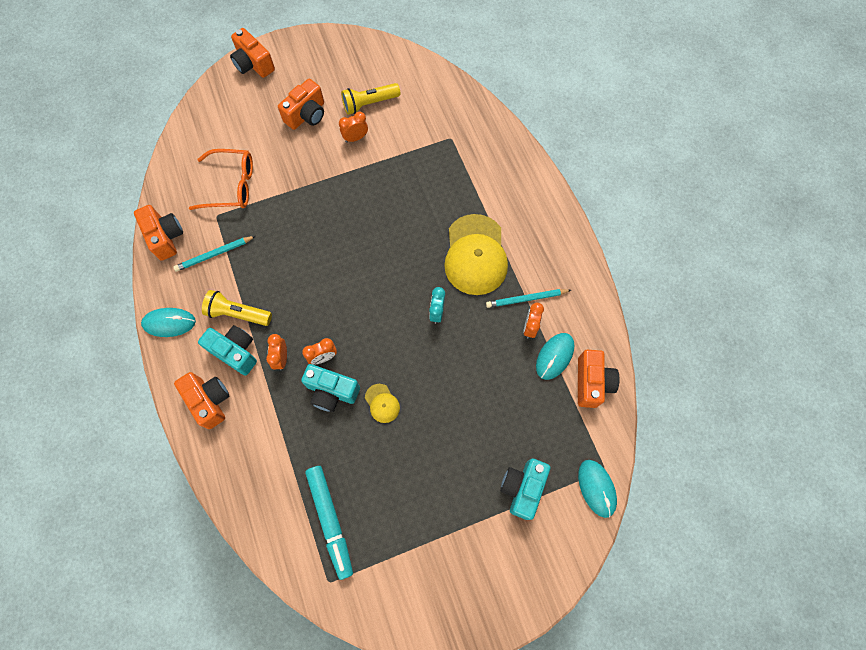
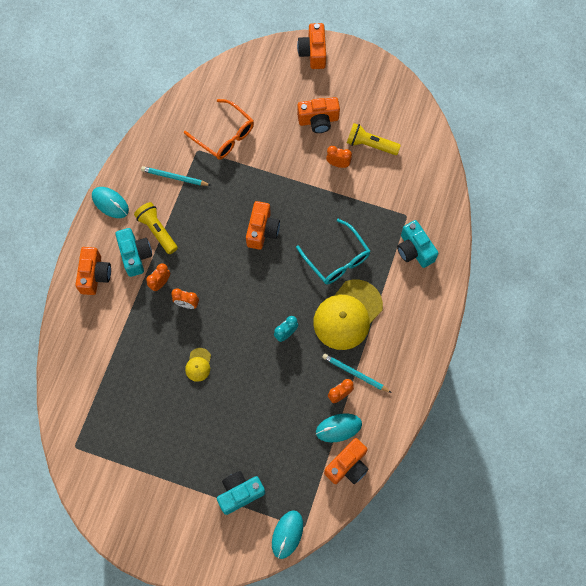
camera: 40 degrees right, 0 degrees up
orange camera [134,205,183,261] -> orange camera moved to [246,201,280,250]
turquoise camera [301,364,360,412] -> turquoise camera moved to [397,220,439,268]
turquoise marker [305,466,353,580] -> none
none -> turquoise glasses [296,219,370,284]

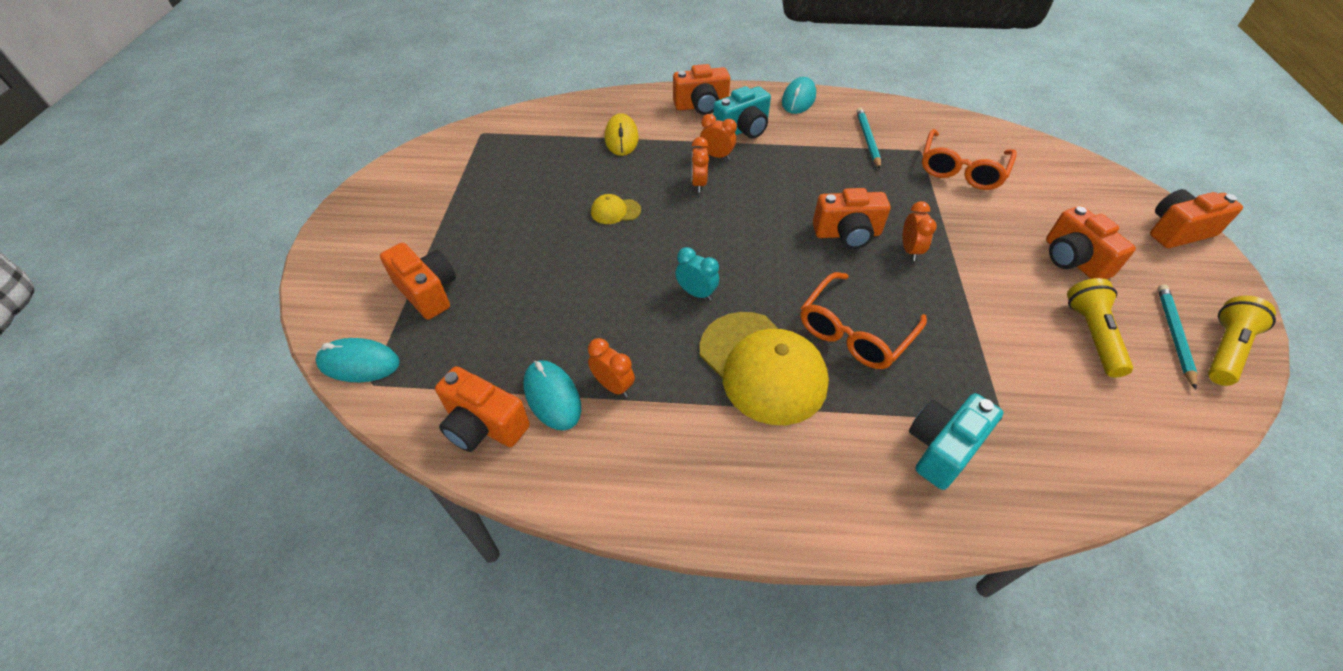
camera: 75 degrees right, 20 degrees down
yellow flashlight [134,202,178,254] -> yellow flashlight moved to [1208,296,1276,386]
turquoise camera [217,471,265,515] -> orange camera [380,243,456,320]
turquoise glasses [296,219,370,284] -> orange glasses [800,272,927,369]
yellow cap [313,280,383,350] -> yellow cap turned 150 degrees counterclockwise [700,312,829,425]
turquoise pencil [322,354,392,393] -> turquoise pencil moved to [1158,284,1197,390]
orange clock [326,146,352,168] -> orange clock moved to [903,201,937,261]
none -> yellow mouse [605,113,639,156]

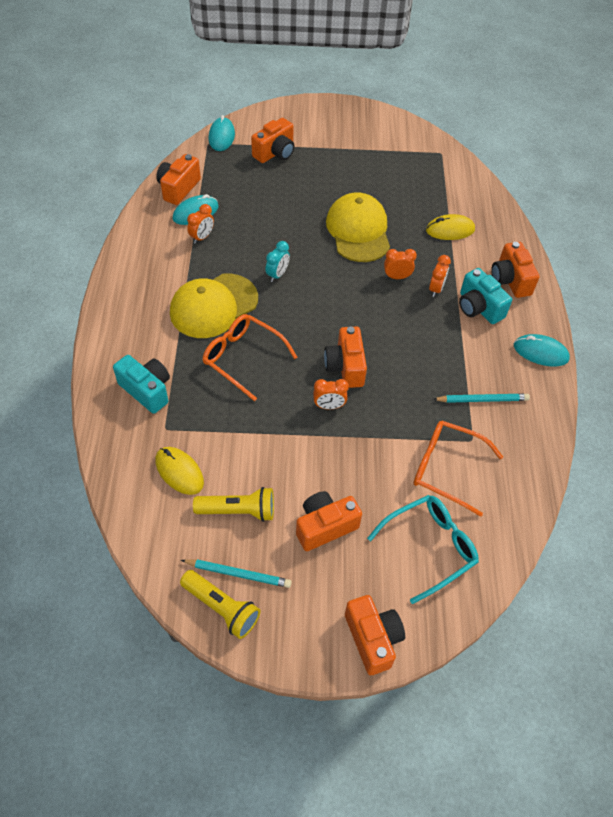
camera: 85 degrees right, 5 degrees up
yellow cap [591,194,641,224] -> yellow cap [326,192,390,262], size x2.29
none -> yellow mouse [155,447,204,495]
none -> turquoise glasses [367,495,479,604]

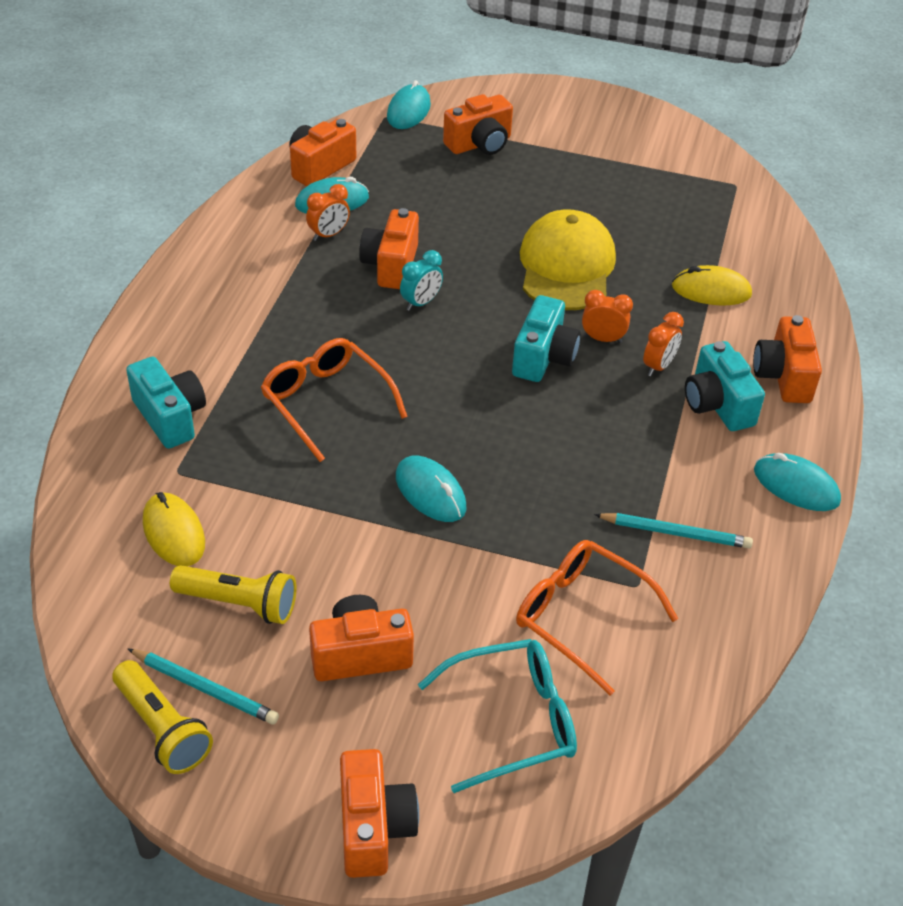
camera: 15 degrees right, 10 degrees down
yellow cap [170,274,258,338] -> none
orange clock [313,379,349,409] -> turquoise mouse [396,456,467,522]
orange camera [324,326,367,388] -> orange camera moved to [359,208,419,289]
none -> turquoise camera [512,295,581,382]

